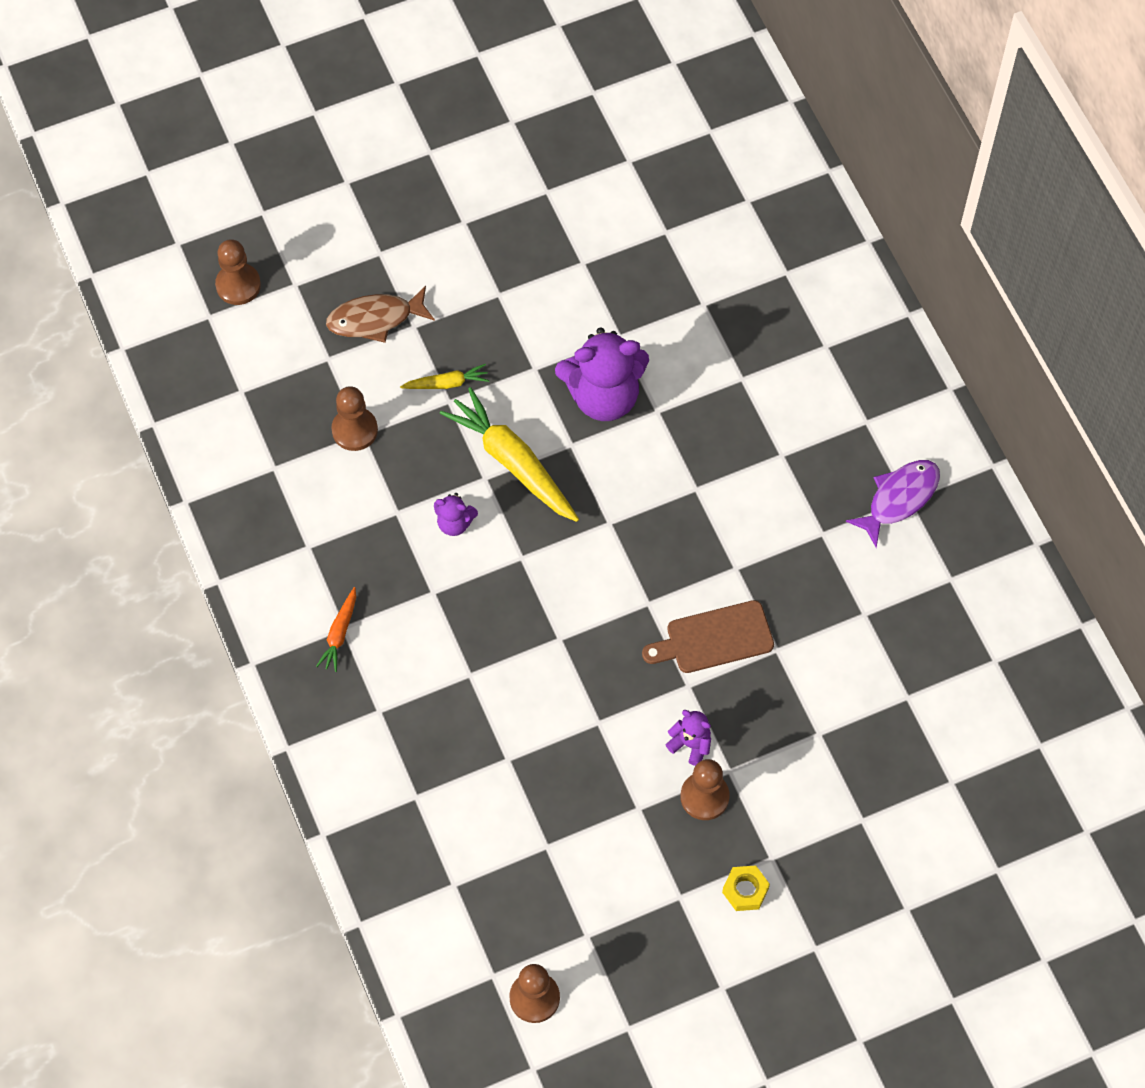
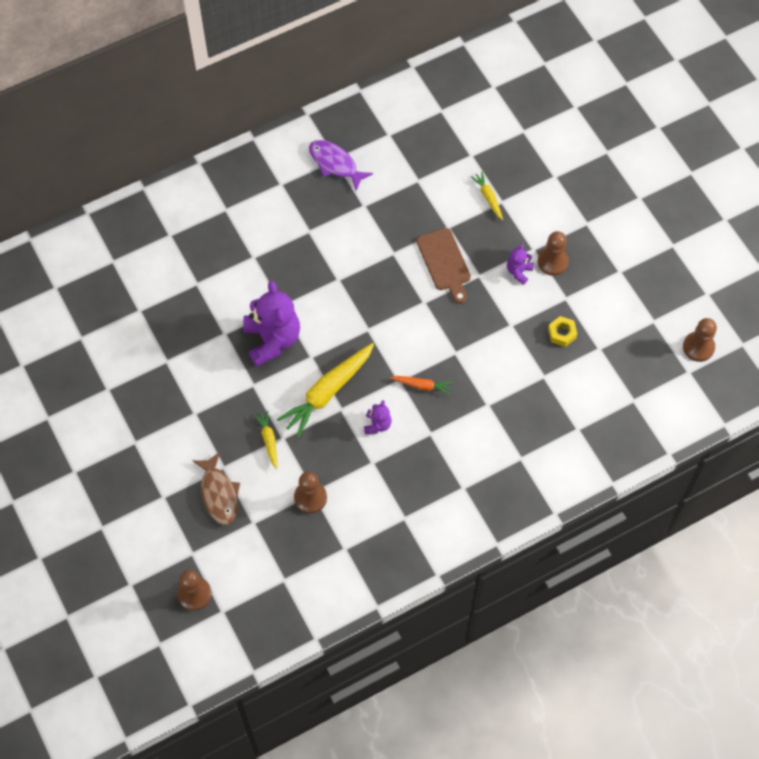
camera: 95 degrees left, 0 degrees up
orange carrot [316,587,356,672] -> orange carrot moved to [390,376,452,395]
yellow nut [722,865,770,911] -> yellow nut moved to [548,316,577,347]
none -> yellow carrot [470,172,503,220]

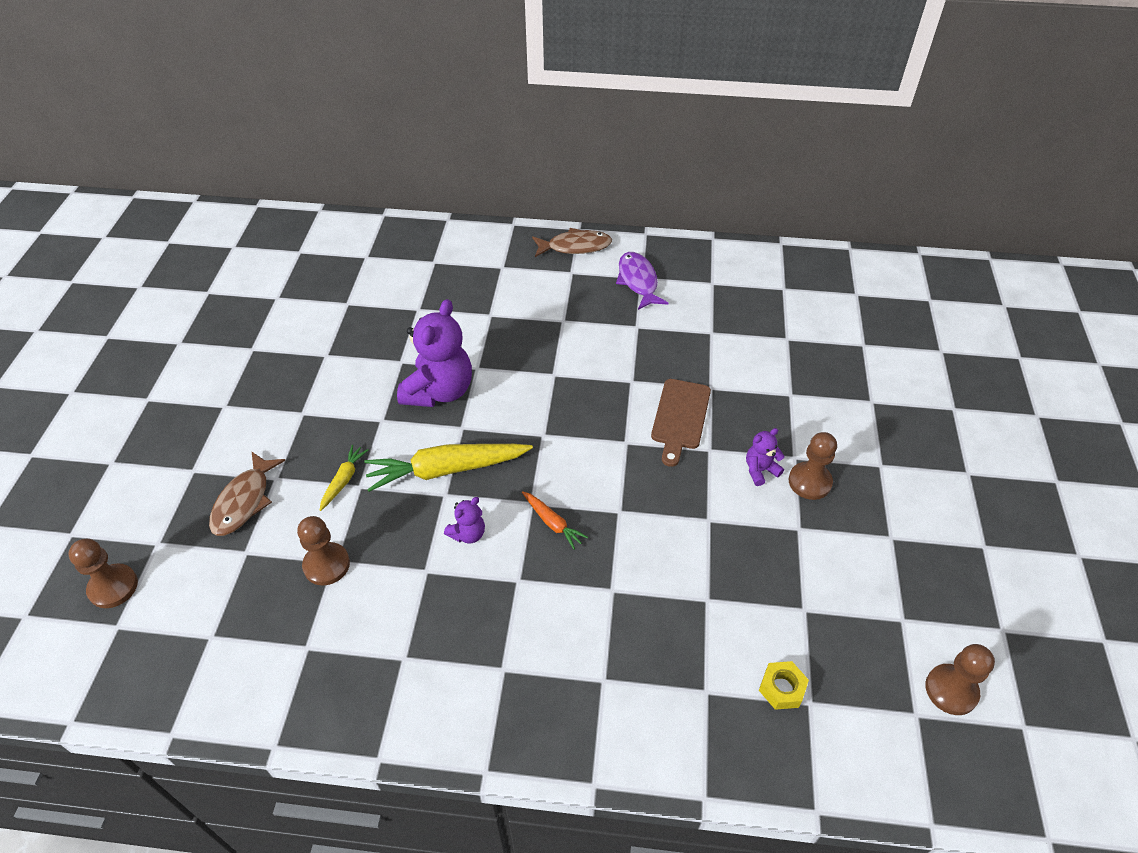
camera: 35 degrees right, 15 degrees down
yellow carrot [470,172,503,220] -> none
yellow nut [548,316,577,347] -> yellow nut moved to [759,661,809,710]
none -> brown fish [532,228,612,257]

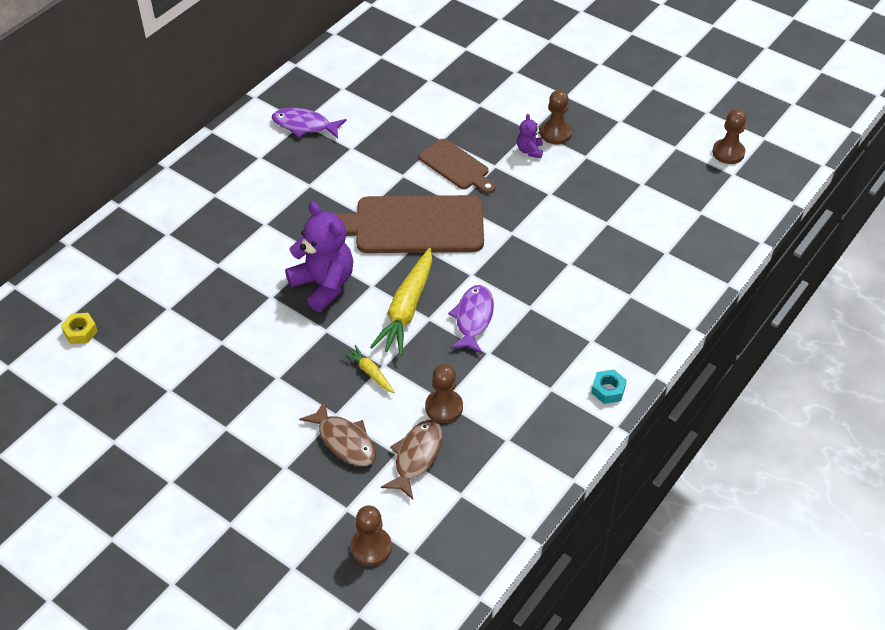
camera: 60 degrees left, 0 degrees up
purple teddy bear [444,497,485,544] -> purple fish [448,285,494,353]
orange carrot [522,491,588,550] -> none
brown fish [532,228,612,257] -> brown fish moved to [381,420,443,499]
yellow nut [759,661,809,710] -> yellow nut moved to [61,313,98,344]
none -> brown cutting board [333,195,484,253]
none -> turquoise nut [591,369,627,404]

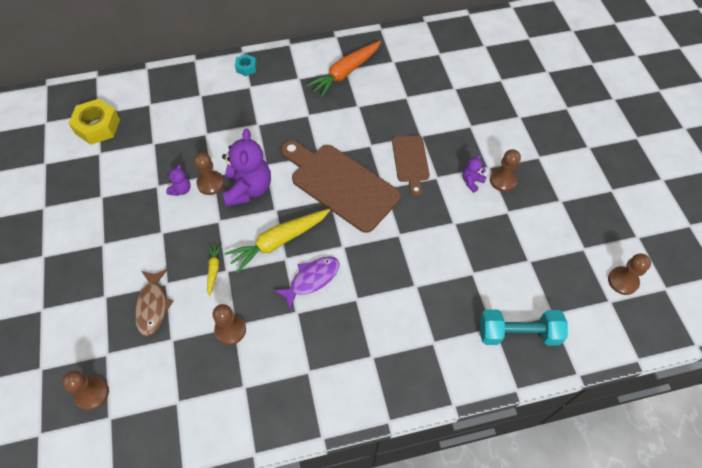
camera: 40 degrees right, 10 degrees up
yellow nut [61,313,98,344] -> yellow nut [68,99,120,145], size x1.89
purple fish [272,108,347,138] -> orange carrot [306,41,381,97]
brown fish [381,420,443,499] -> none
turquoise nut [591,369,627,404] -> turquoise nut moved to [235,54,256,76]
none -> purple teddy bear [166,165,191,196]
none -> brown pawn [194,153,224,195]
none -> turquoise dumbbell [480,309,568,345]

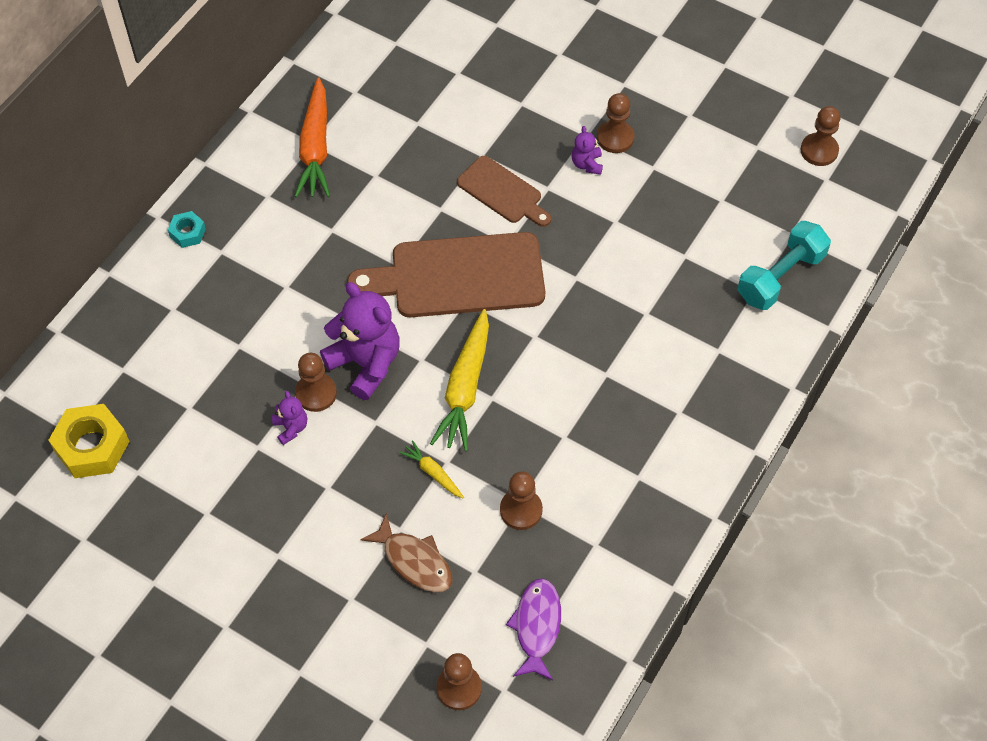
camera: 45 degrees left, 0 degrees up
purple fish [274,256,340,309] -> purple fish moved to [506,578,561,681]

